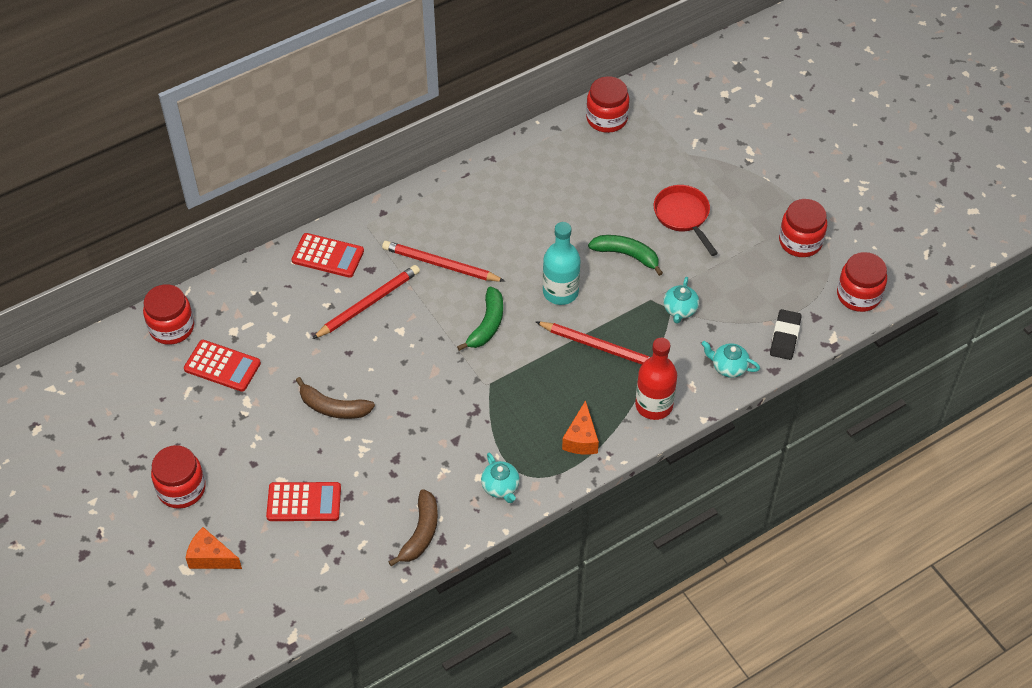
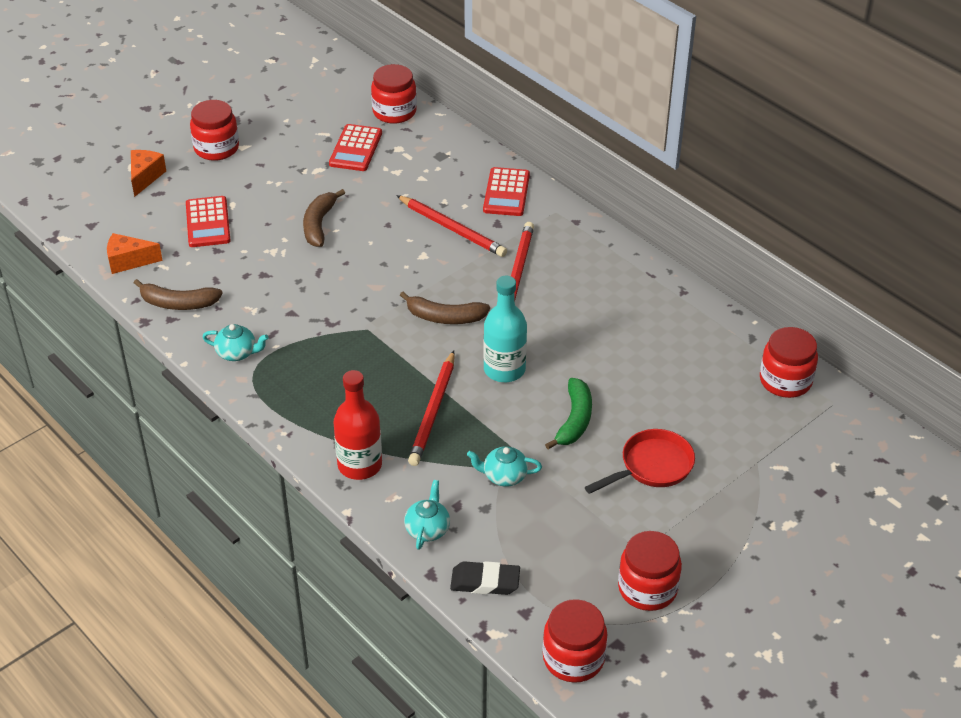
camera: 80 degrees right, 10 degrees down
green banana [457,287,503,351] -> brown banana [400,292,490,324]
turquoise teapot [481,453,520,503] -> turquoise teapot turned 135 degrees counterclockwise [202,324,269,361]
orange cheese [562,400,599,455] -> orange cheese moved to [107,233,163,274]

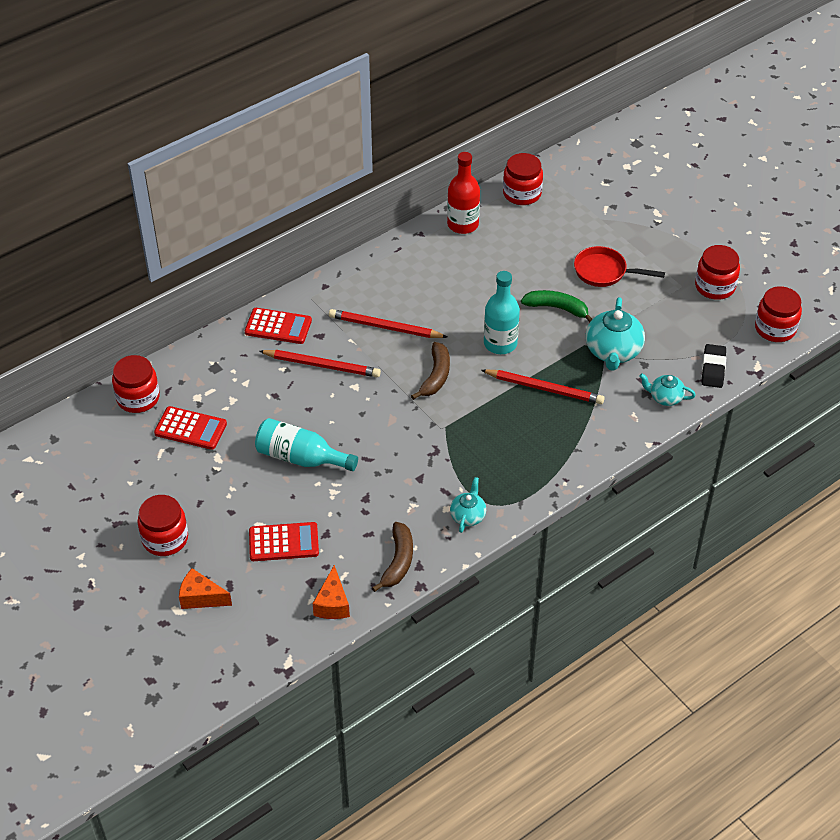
camera: 85 degrees left, 5 degrees up
brown banana [303,189,345,247] -> turquoise bottle [255,418,358,471]
red bottle [334,370,382,480] -> red bottle moved to [447,152,480,234]
red pencil [396,195,507,257] -> red pencil turned 60 degrees clockwise [259,350,381,377]
turquoise teapot [467,446,542,487] -> turquoise teapot [586,297,645,371], size x1.76
red pan [585,429,695,494] -> red pan turned 45 degrees counterclockwise [574,246,665,287]

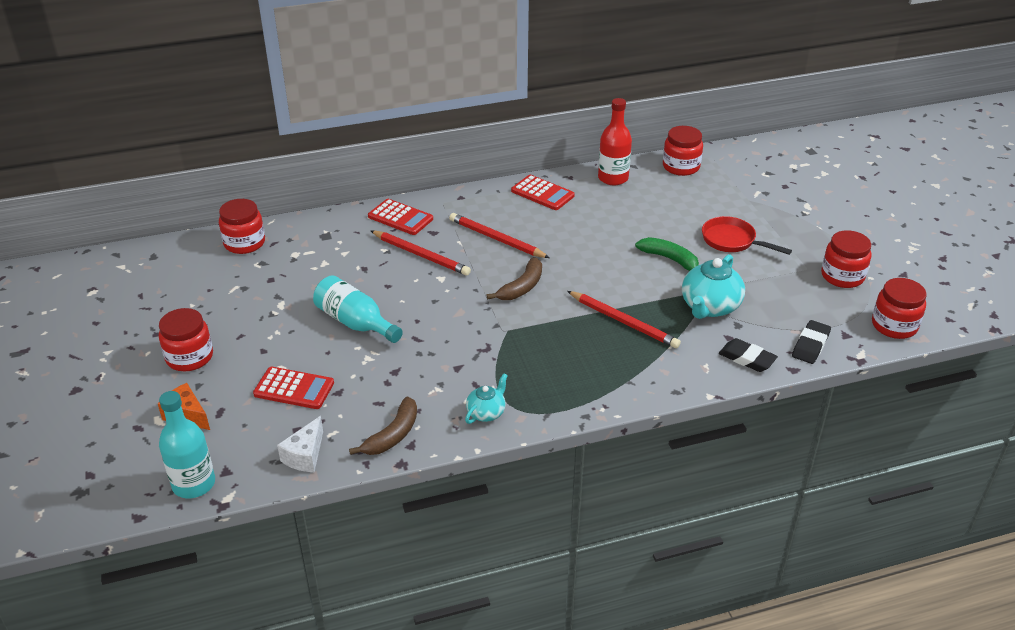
camera: 20 degrees right, 10 degrees down
red calculator [154,406,227,450] -> red calculator moved to [511,175,575,210]
orange cheese [313,565,350,619] -> white cheese [277,416,323,472]
turquoise bottle [484,271,520,354] -> turquoise bottle moved to [159,391,215,498]
turquoise teapot [639,373,696,406] -> black eraser [719,338,778,372]

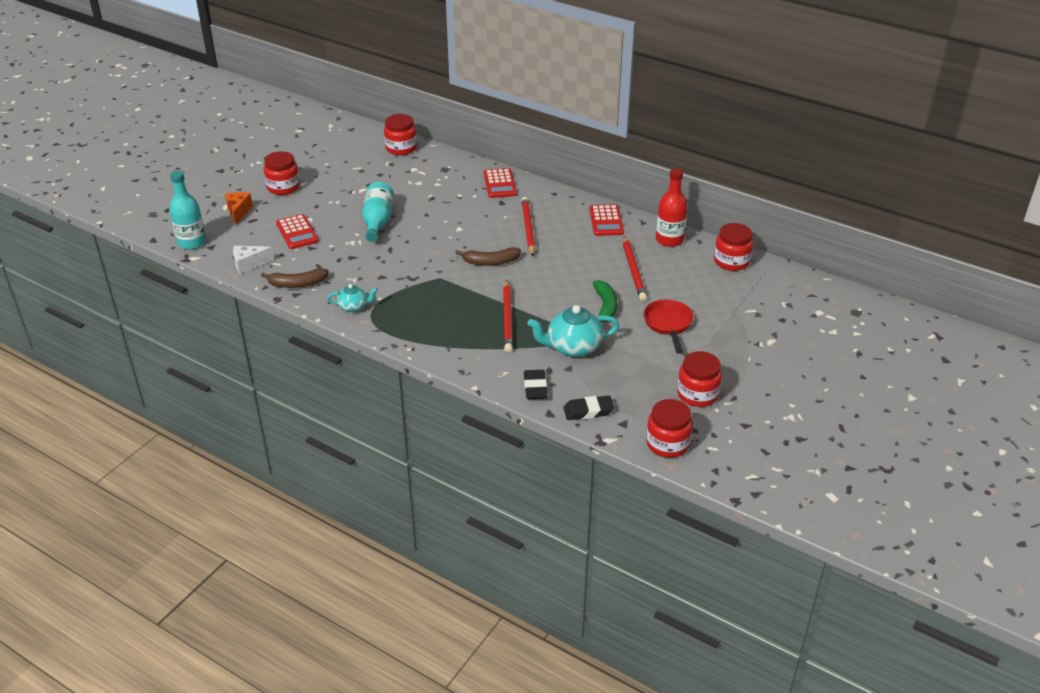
camera: 50 degrees right, 0 degrees up
red pencil [370,230,471,276] -> red pencil moved to [623,236,647,301]

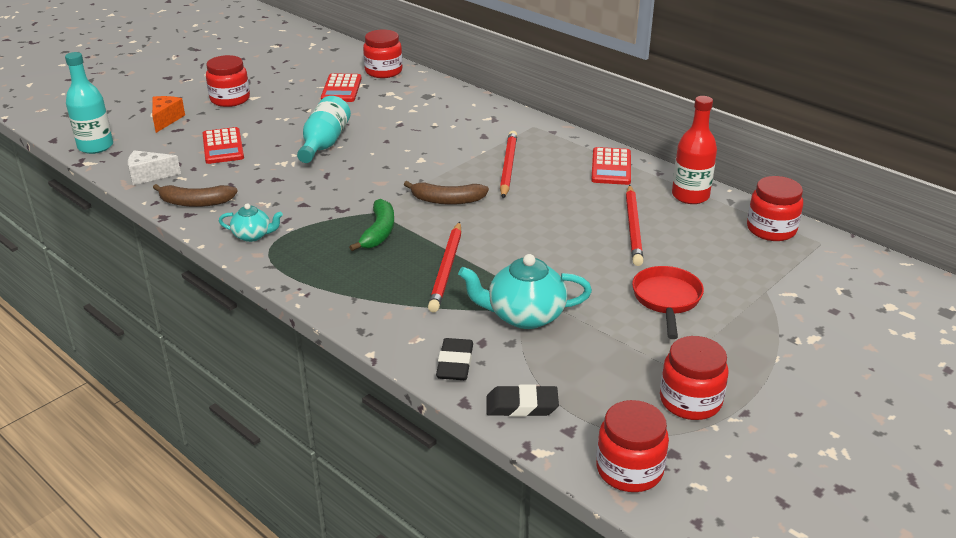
camera: 10 degrees right, 5 degrees down
red calculator [484,168,517,198] -> red calculator moved to [321,73,362,102]
green banana [593,280,617,322] -> green banana moved to [349,199,394,251]

